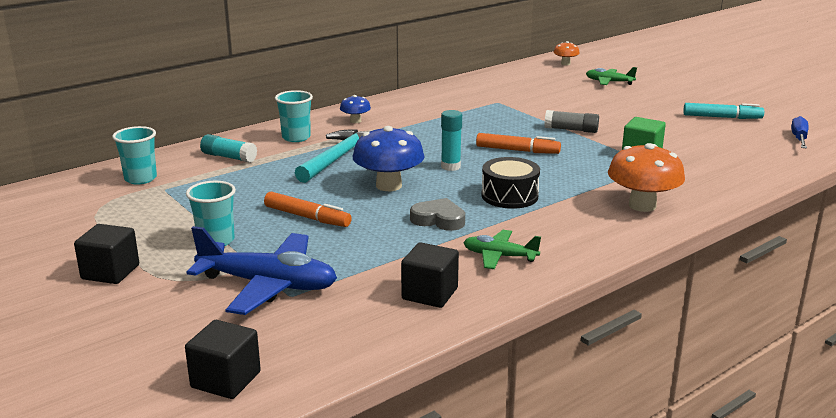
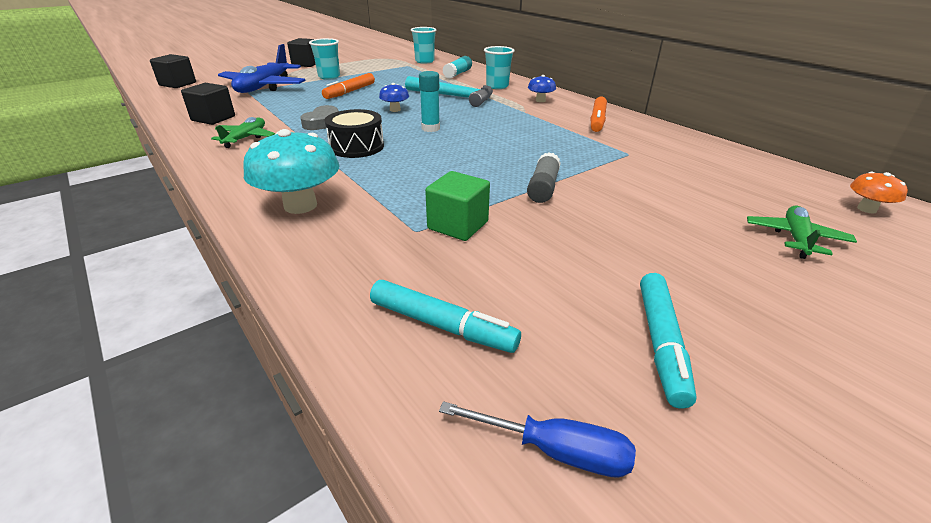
camera: 90 degrees right, 10 degrees up
blue mushroom [353,126,425,191] -> blue mushroom [379,83,409,112], size x0.51
orange marker [476,133,561,154] -> orange marker moved to [590,96,607,132]
orange mushroom [608,143,685,212] -> turquoise mushroom [243,129,340,214]
none -> turquoise marker [370,280,521,353]

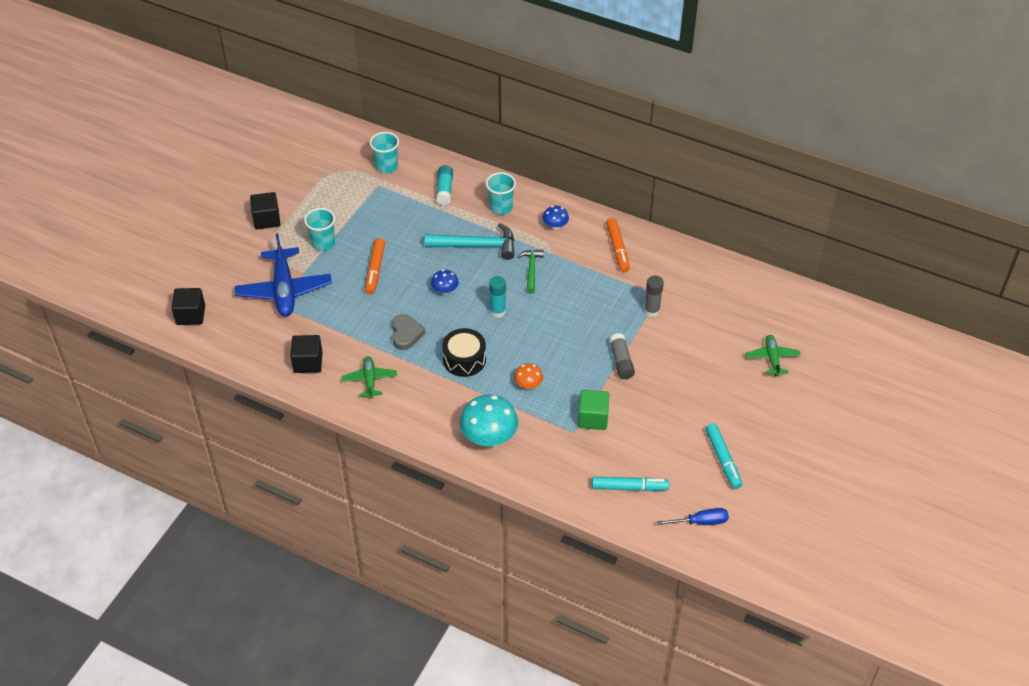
camera: 25 degrees left, 15 degrees up
orange mushroom [850,172,908,214] -> orange mushroom moved to [514,363,543,389]
none -> green hammer [517,250,544,294]
none -> grey glue stick [644,275,664,317]

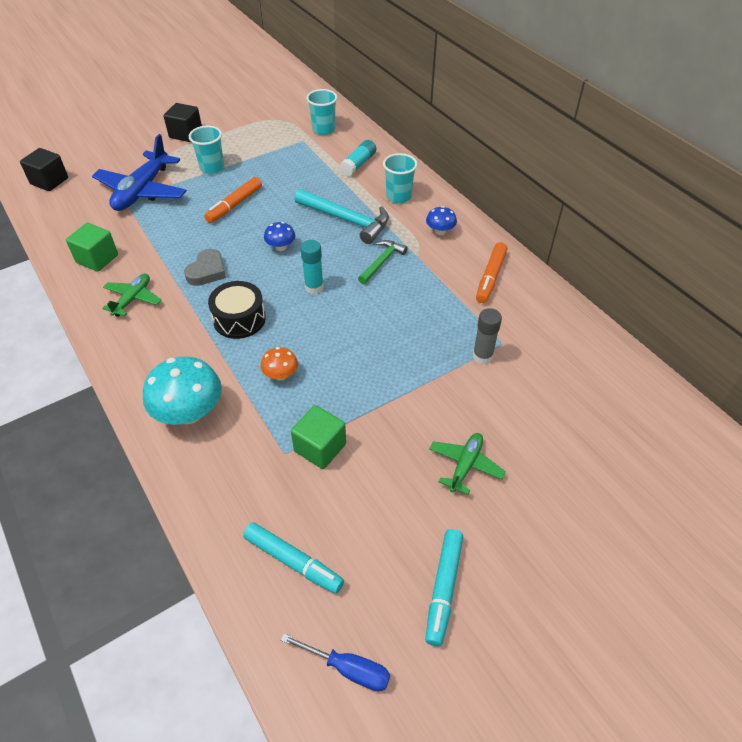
camera: 30 degrees right, 0 degrees up
black cube [290,335,323,373] -> green cube [66,223,118,272]
grey glue stick [609,333,635,379] -> none
green plane [746,335,801,377] -> green plane moved to [429,433,506,495]

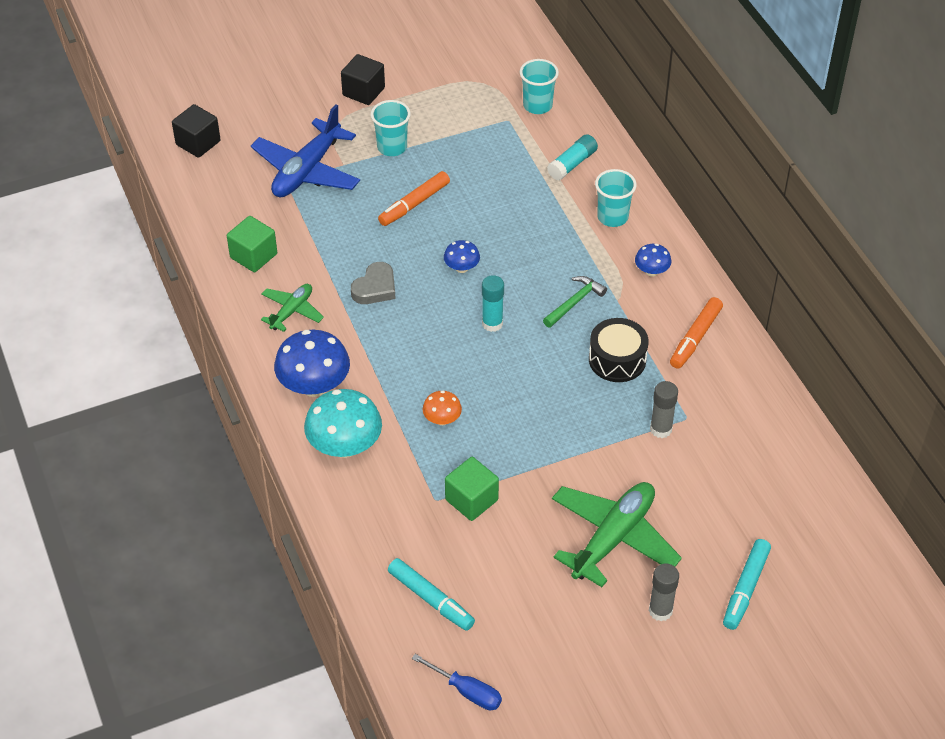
camera: 10 degrees right, 0 degrees up
black drum [208,281,266,339] -> black drum moved to [589,318,649,382]
turquoise hammer [294,189,389,244] -> none
turquoise marker [425,529,463,646] -> turquoise marker moved to [723,539,771,630]
green plane [429,433,506,495] -> green plane [552,482,682,587], size x1.83
none -> blue mushroom [274,330,350,397]
none -> grey glue stick [649,564,679,621]

